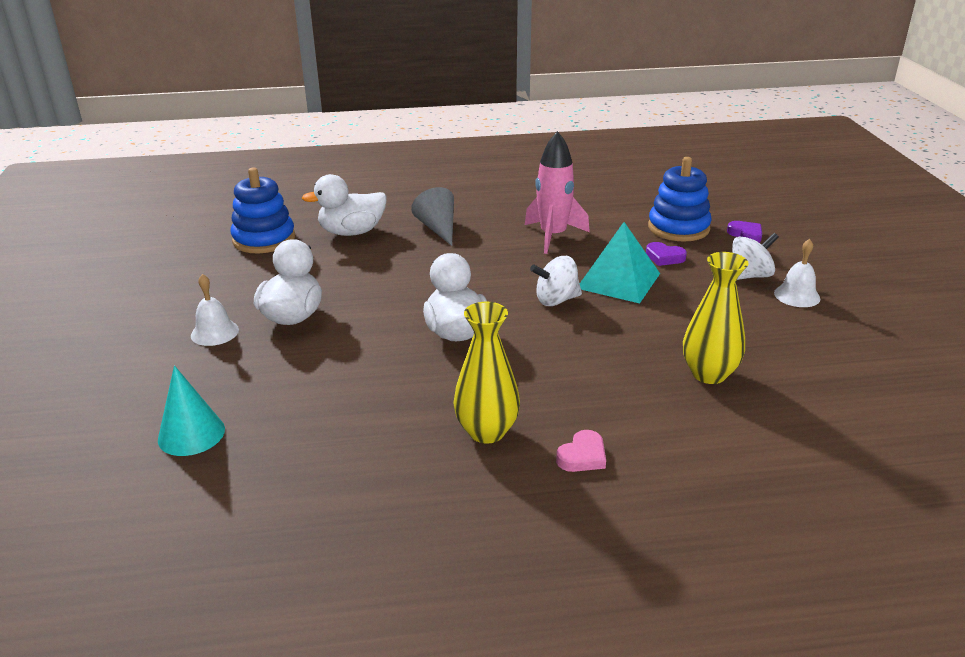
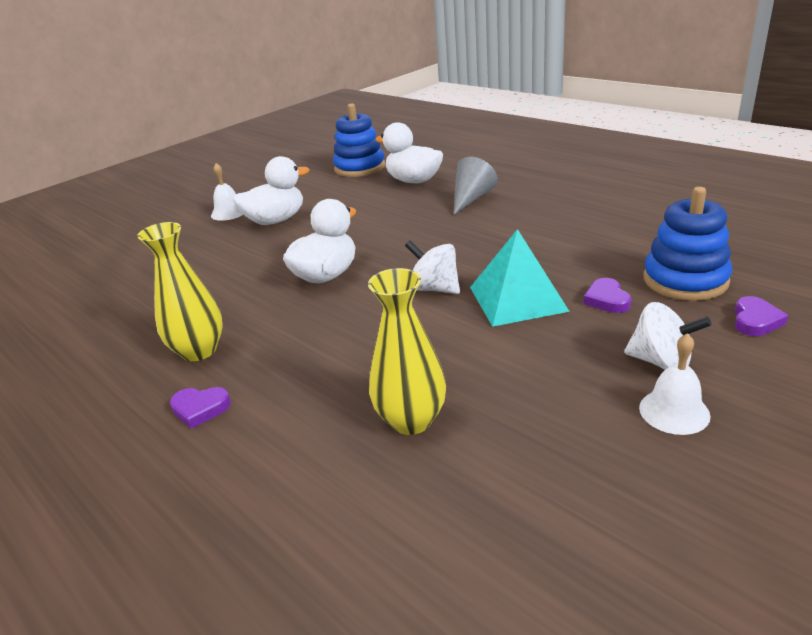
camera: 55 degrees right, 0 degrees up
turquoise cone [158,365,225,456] -> none
pink rocket [525,131,590,254] -> none
pink heart [556,430,606,472] -> purple heart [170,387,231,429]

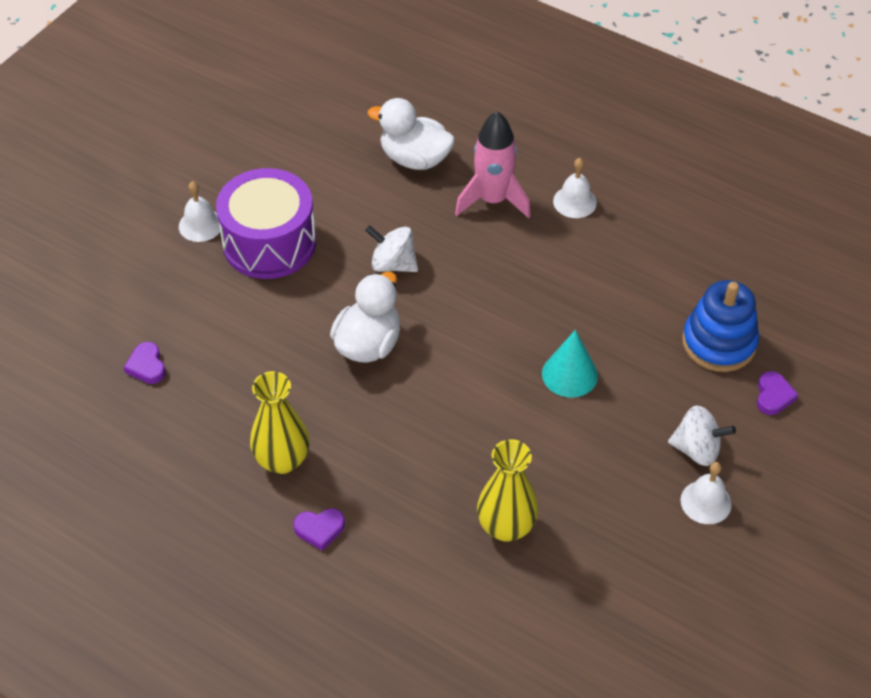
camera: 15 degrees left, 20 degrees up
white duck [232,156,309,225] -> purple drum [216,168,316,279]
blue stacking toy [333,103,385,177] -> none
white spinning top [405,240,460,294] -> white spinning top moved to [365,225,418,272]
grey cone [454,157,498,215] -> pink rocket [455,111,531,218]
turquoise pyramid [470,229,570,327] -> turquoise cone [542,330,598,397]
purple heart [583,278,631,313] -> purple heart moved to [123,342,166,384]
none -> white bell [553,158,597,218]

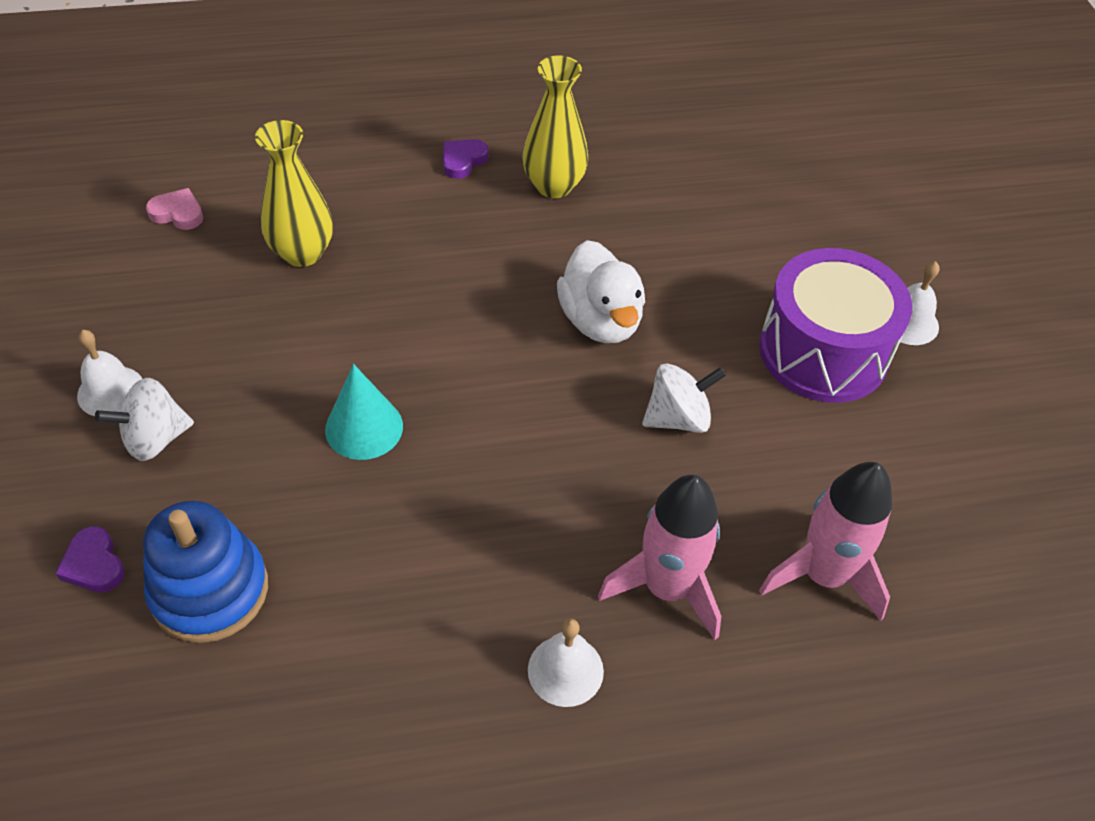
camera: 135 degrees right, 0 degrees up
purple heart [123,342,166,384] -> none
white duck [367,98,455,170] -> pink rocket [759,462,892,621]
none -> pink heart [146,188,203,230]

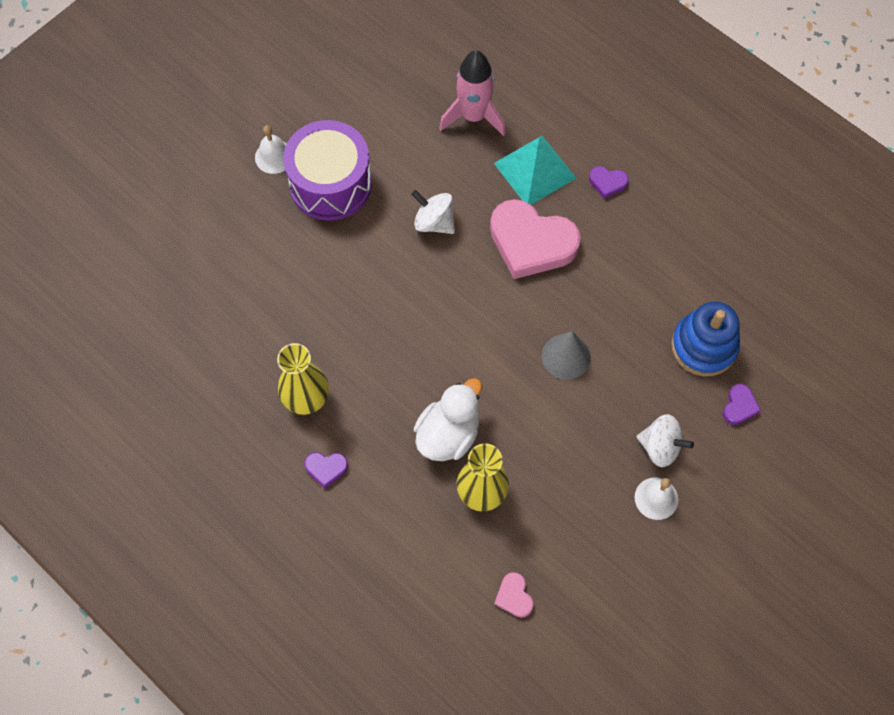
camera: 125 degrees left, 15 degrees up
turquoise cone [325,364,403,460] -> grey cone [542,331,591,380]
white bell [528,618,604,707] -> purple heart [589,166,628,199]
white duck [557,240,645,343] -> white duck moved to [414,378,482,461]
pink rocket [598,475,721,640] -> turquoise pyramid [494,135,576,205]
none -> pink heart [490,199,581,279]

